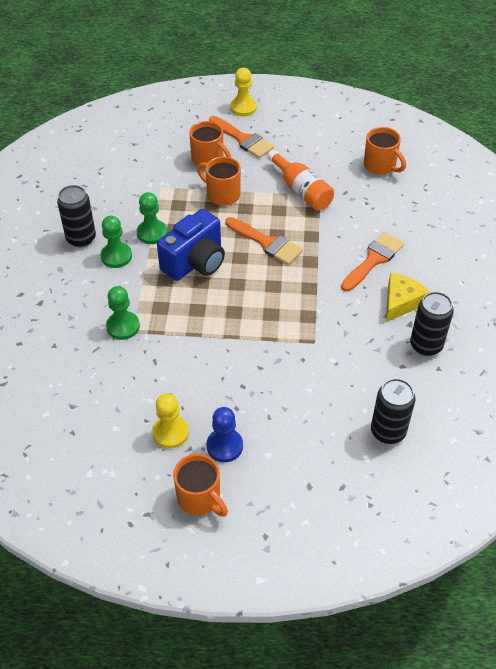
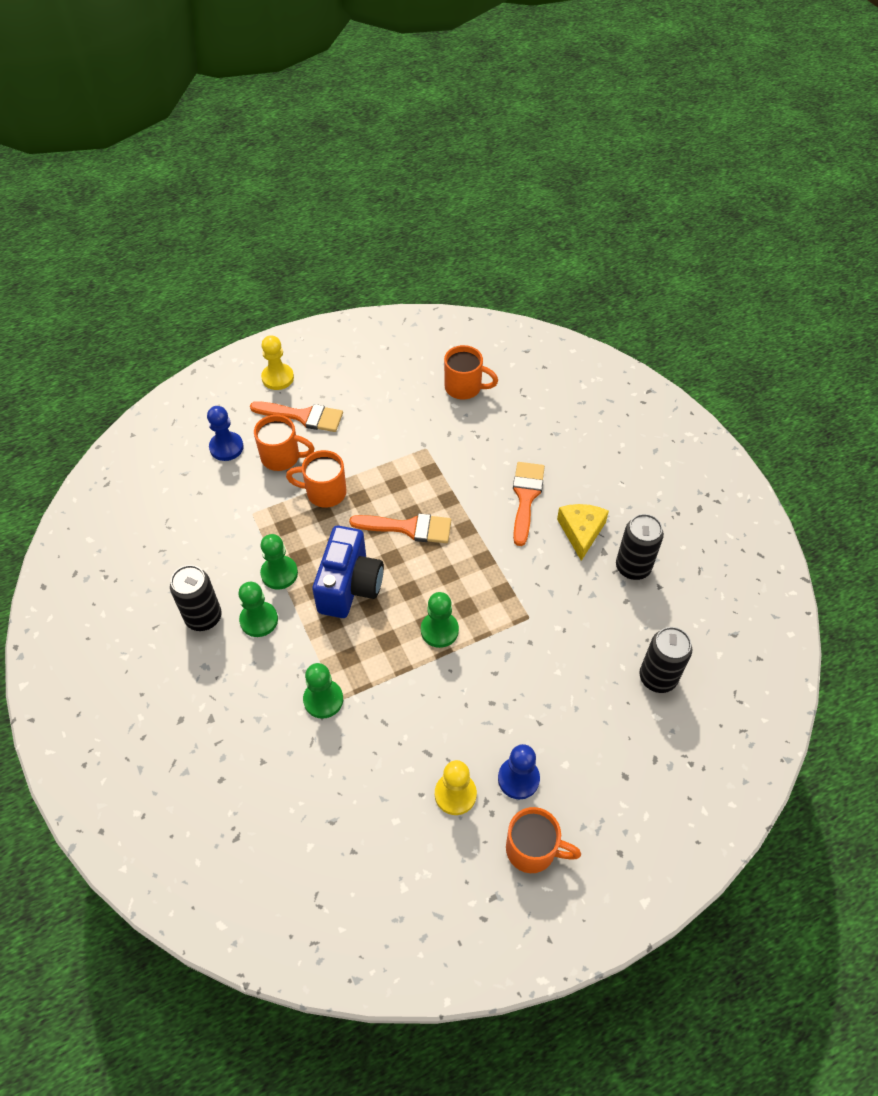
camera: 30 degrees left, 5 degrees up
orange bottle [268,150,334,211] -> none
none -> blue pawn [207,406,244,461]
none -> green pawn [421,592,459,648]

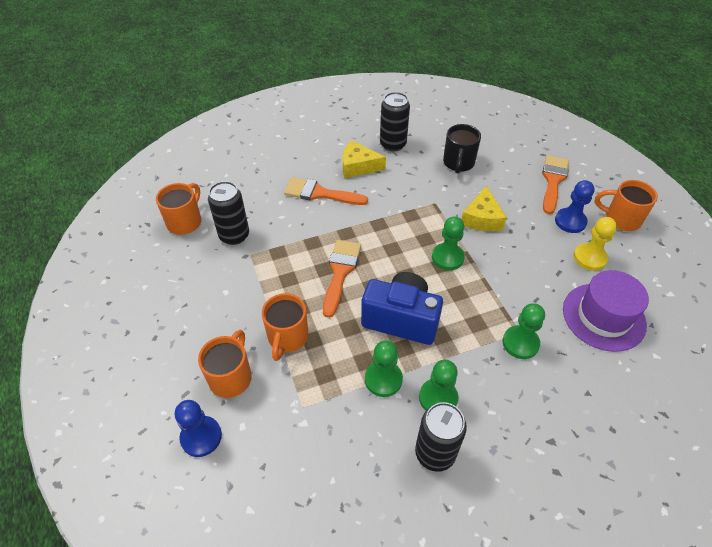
camera: 85 degrees left, 5 degrees down
orange brush [250,401,343,432] -> orange brush moved to [542,155,569,214]
yellow pawn [261,335,294,390] -> none
orange mug [506,807,581,873] -> orange mug turned 90 degrees counterclockwise [595,180,658,231]
black can [639,627,692,693] -> black can moved to [208,181,249,245]
none -> black mug [443,124,481,173]
none -> yellow cheese [461,186,507,231]
none -> purple hat [563,270,649,352]

